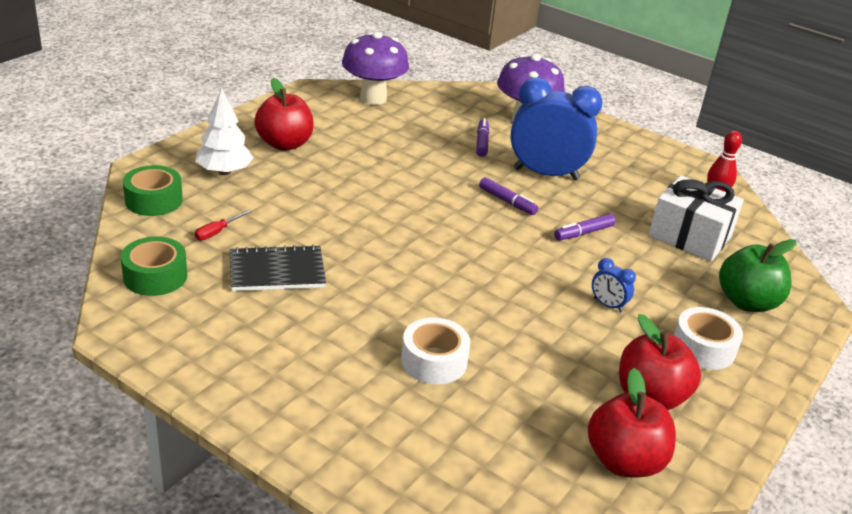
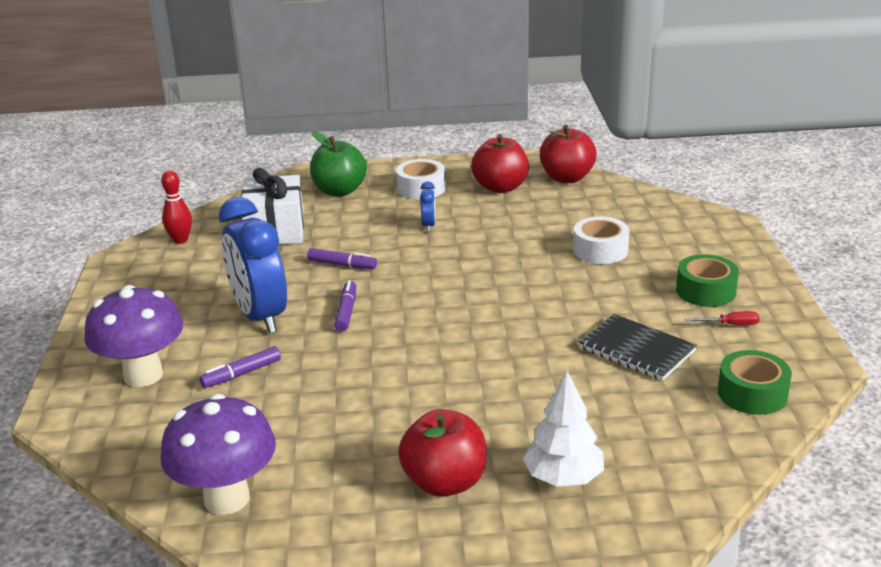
camera: 125 degrees left, 5 degrees down
green tape [123,165,183,216] -> green tape moved to [676,254,739,307]
red screwdriver [195,210,251,240] -> red screwdriver moved to [684,311,760,325]

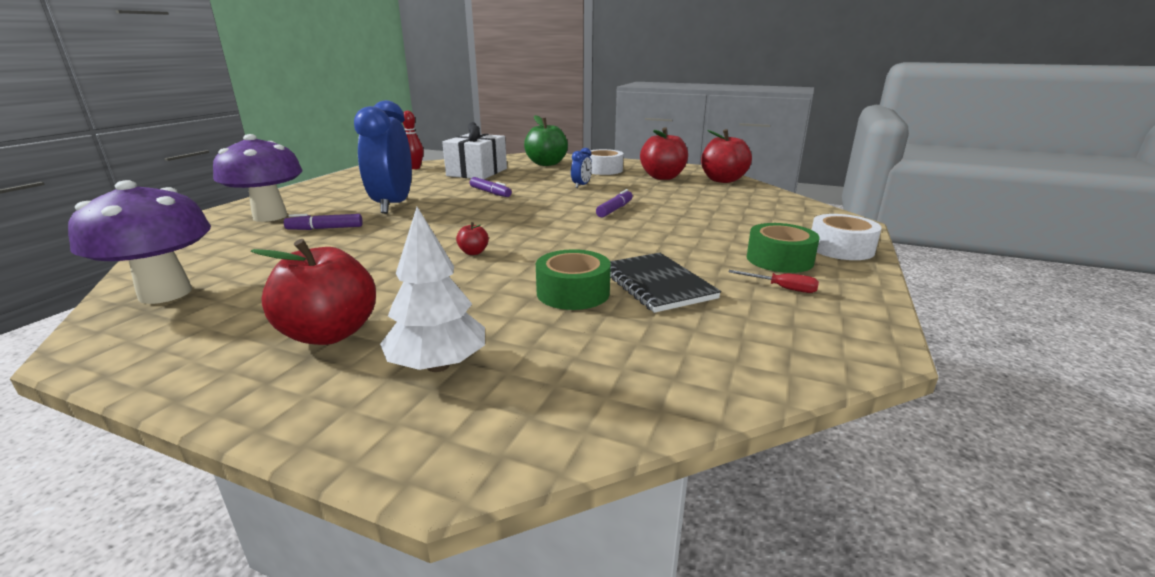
camera: 25 degrees right, 5 degrees down
purple marker [334,280,356,332] -> purple marker moved to [596,189,633,217]
white tape [573,217,630,264] -> white tape moved to [812,214,882,260]
green tape [718,350,792,415] -> green tape moved to [536,249,611,310]
none -> red apple [456,222,489,255]

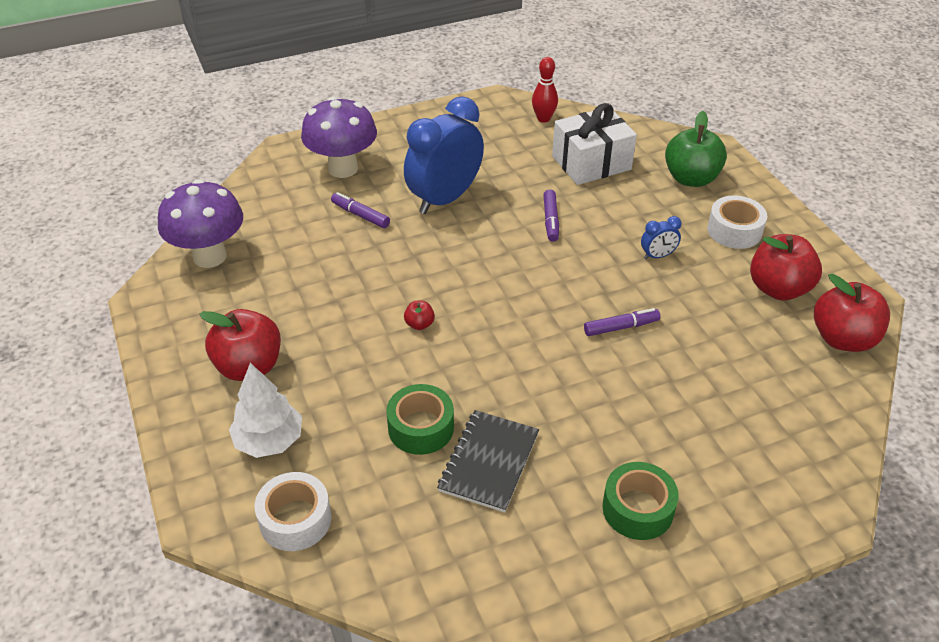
camera: 45 degrees right, 20 degrees up
red screwdriver [728,270,819,293] -> none
white tape [812,214,882,260] -> white tape moved to [255,472,332,551]

